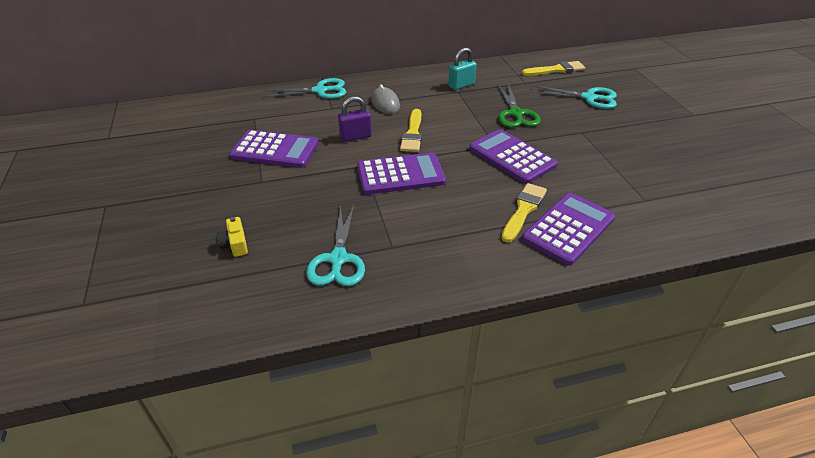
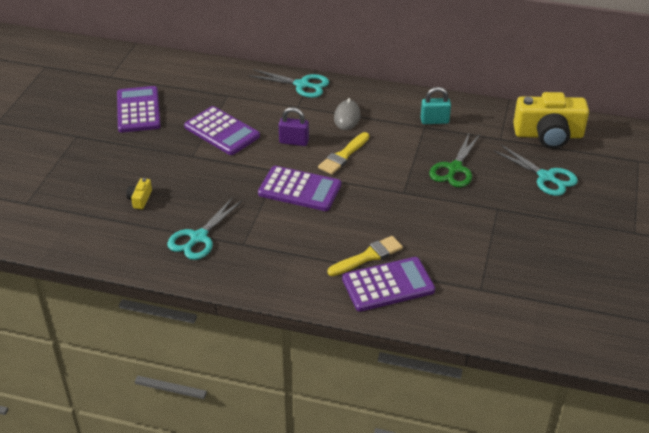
camera: 30 degrees right, 0 degrees up
purple calculator [469,129,558,184] -> purple calculator moved to [117,86,161,133]
yellow brush [522,61,585,76] -> yellow camera [513,92,589,149]

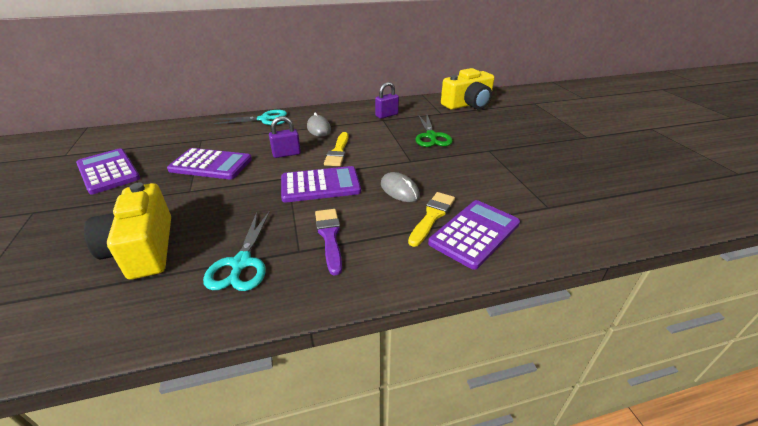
camera: 30 degrees left, 5 degrees down
yellow camera [126,178,152,209] -> yellow camera [84,183,171,280], size x2.42
turquoise padlock [420,87,451,124] -> purple padlock [375,82,399,119]
turquoise scissors [494,145,578,196] -> none
none -> purple brush [315,209,342,276]
none -> grey mouse [381,172,420,202]

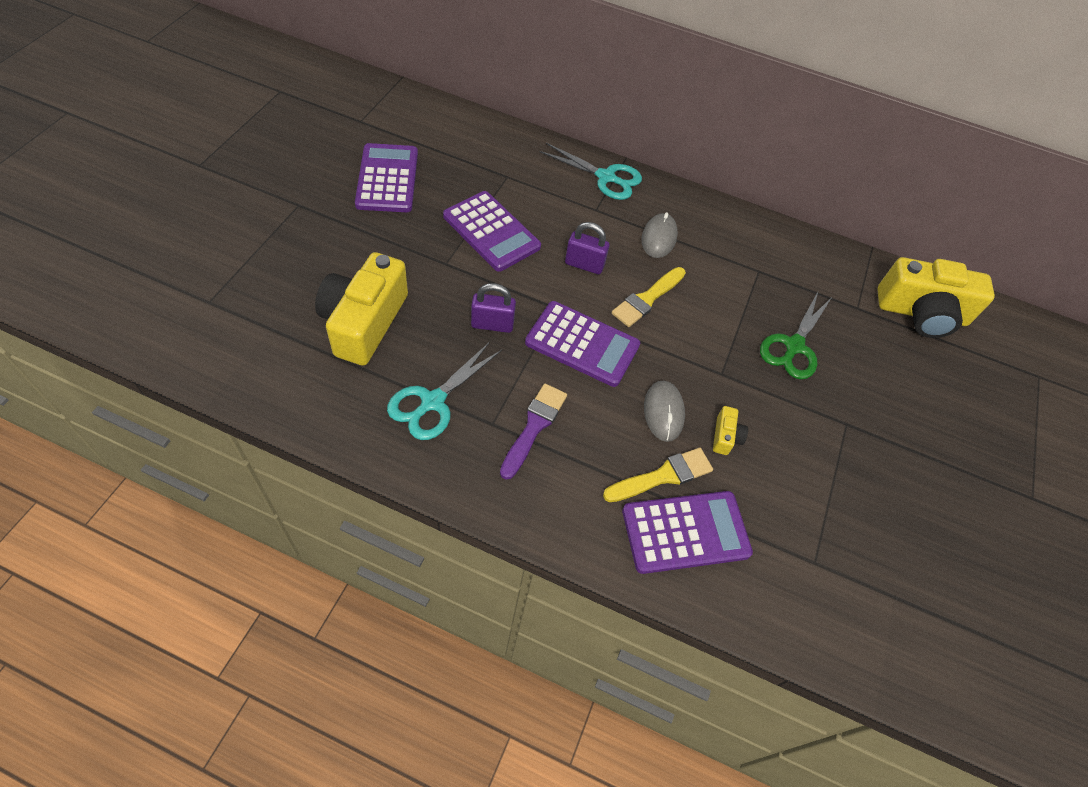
camera: 30 degrees right, 20 degrees up
purple padlock [375,82,399,119] -> purple padlock moved to [471,283,516,333]
none -> yellow camera [713,406,748,455]

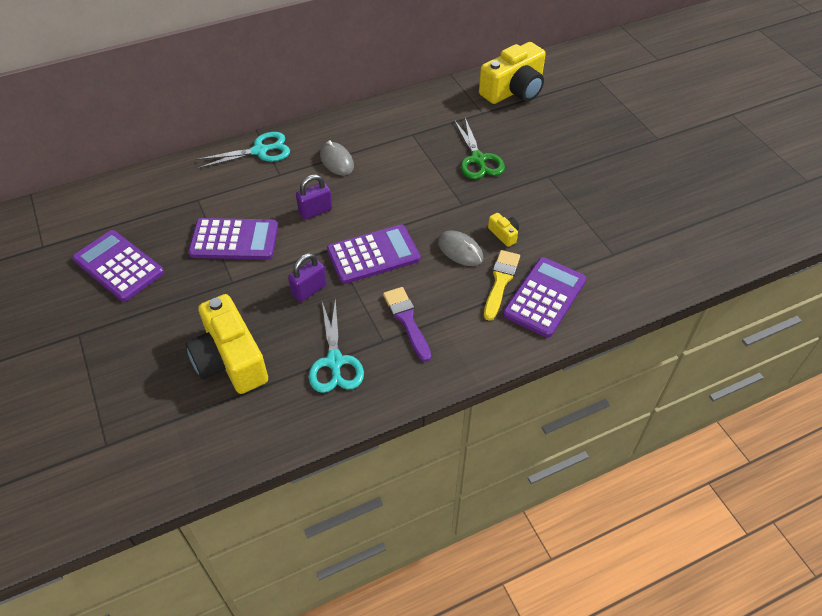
camera: 40 degrees left, 5 degrees down
yellow brush [611,267,686,327] -> none

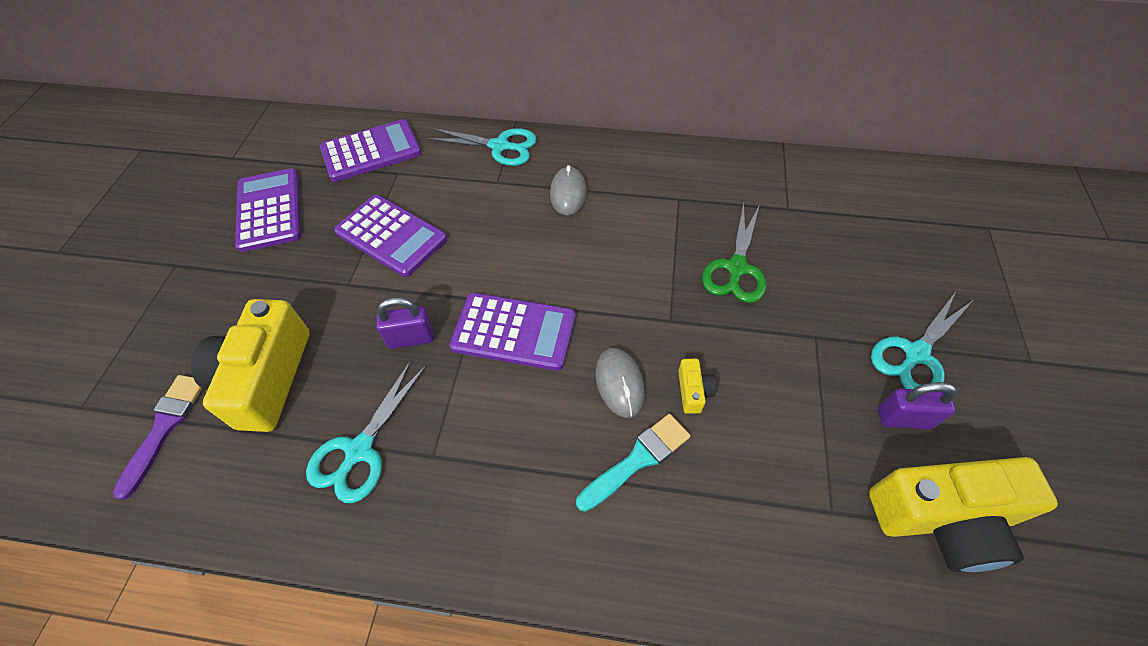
camera: 35 degrees right, 5 degrees up
purple padlock [296,174,332,220] -> purple padlock moved to [878,382,958,429]
purple brush [383,287,431,362] -> purple brush moved to [113,375,202,500]
yellow camera [479,42,546,104] -> yellow camera moved to [869,457,1058,572]
yellow brush [484,250,520,321] -> turquoise brush [576,414,690,512]
purple calculator [503,257,586,338] -> purple calculator moved to [320,119,422,182]
none -> turquoise scissors [871,291,972,389]

